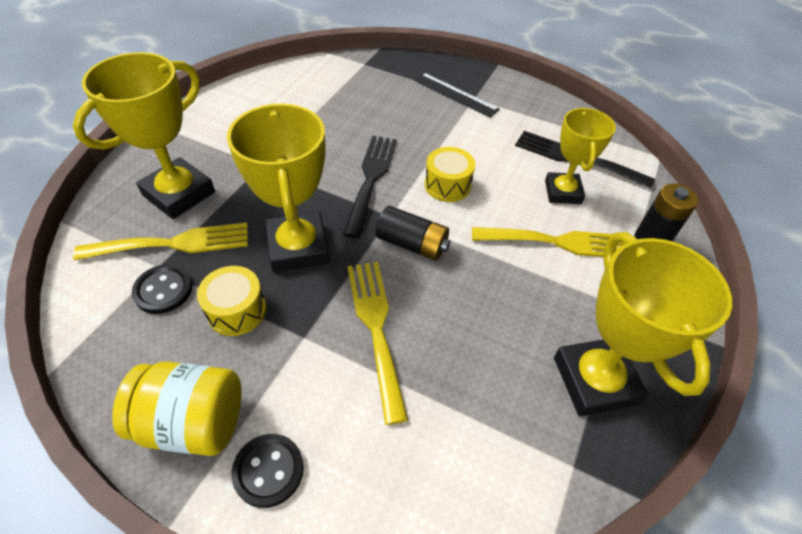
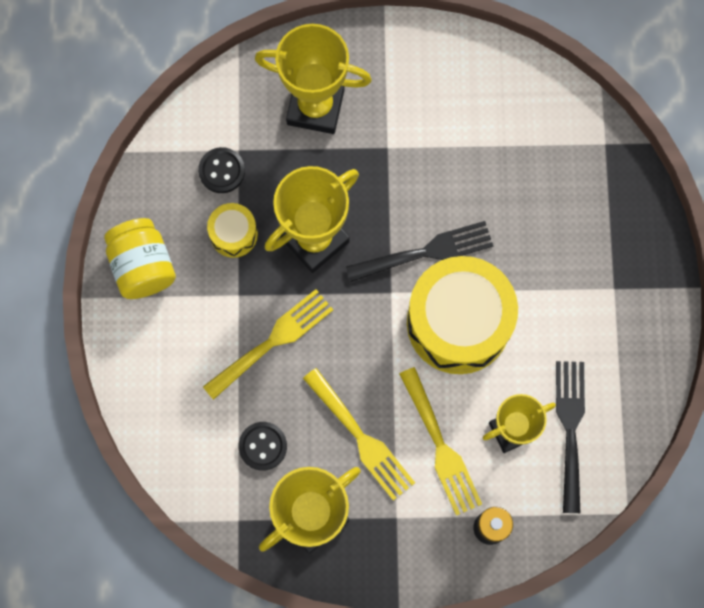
camera: 65 degrees right, 25 degrees up
yellow fork [73,223,248,260] -> yellow fork moved to [303,368,415,501]
black button [231,434,304,508] -> black button moved to [238,422,287,471]
black battery [376,206,450,261] -> none
black ruler [414,73,500,117] -> none
yellow drum [425,147,475,202] -> yellow drum [407,256,518,374], size x2.15

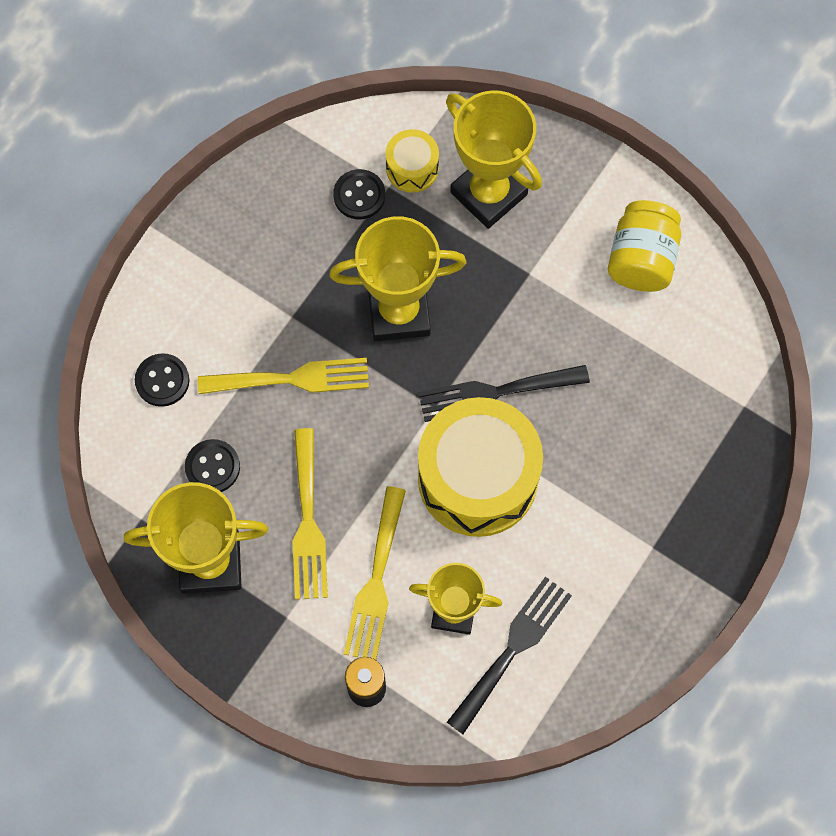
camera: 35 degrees right, 5 degrees down
yellow jar [104,218,176,299] -> yellow jar moved to [608,200,681,292]
yellow drum [207,203,258,258] -> yellow drum moved to [386,129,439,192]
black fork [346,221,493,282] -> black fork turned 150 degrees clockwise [418,365,590,422]
none -> black button [135,353,189,407]

